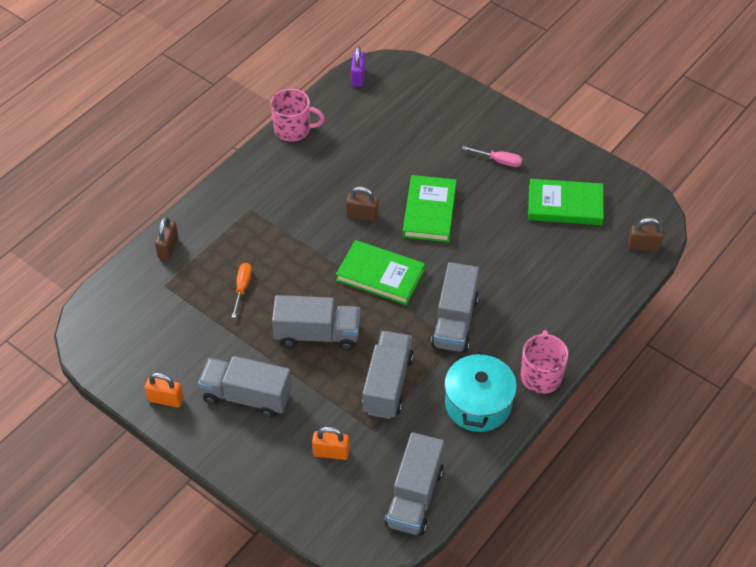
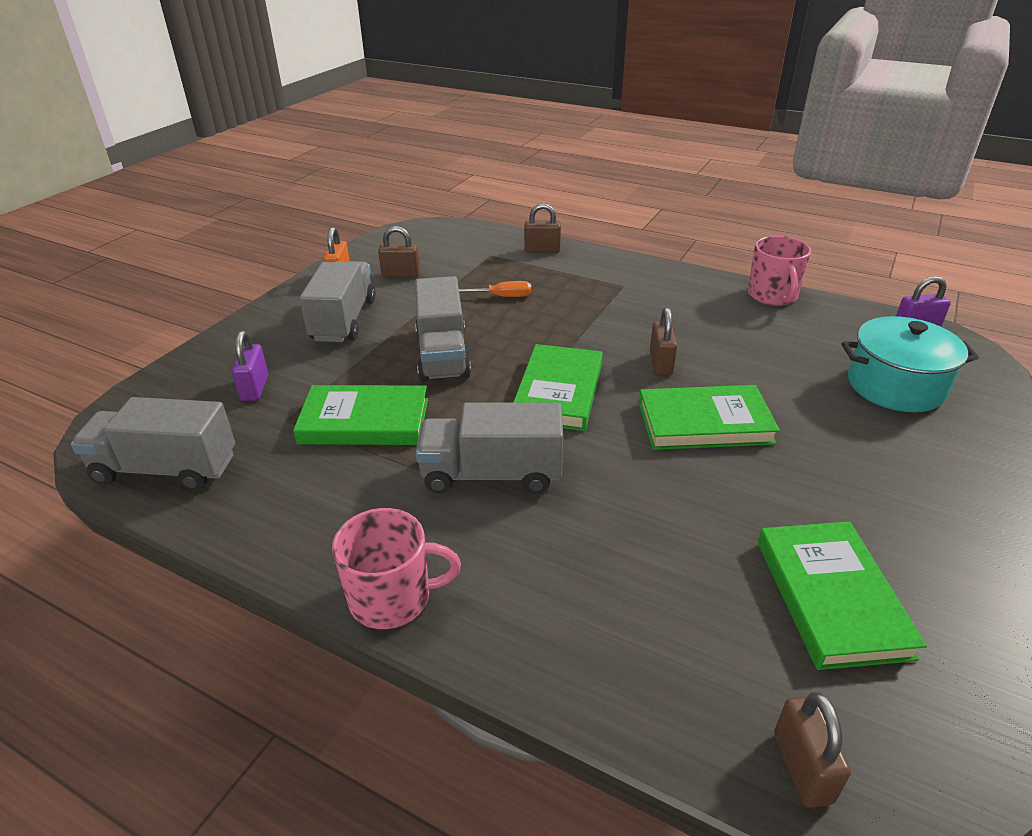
camera: 80 degrees right, 15 degrees down
orange padlock [312,427,350,460] -> purple padlock [232,331,268,401]
grey truck [362,331,414,419] -> green book [293,385,428,445]
turquoise pot [444,350,517,432] -> turquoise pot moved to [842,316,979,412]
pink screwdriver [462,146,522,167] -> none
none -> brown padlock [378,226,420,277]

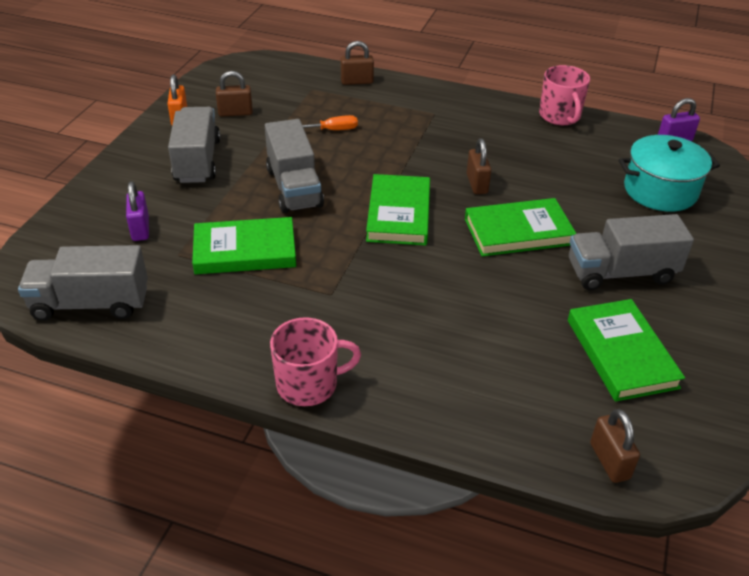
camera: 10 degrees left, 5 degrees up
grey truck [416,402,563,494] -> grey truck moved to [569,214,694,290]

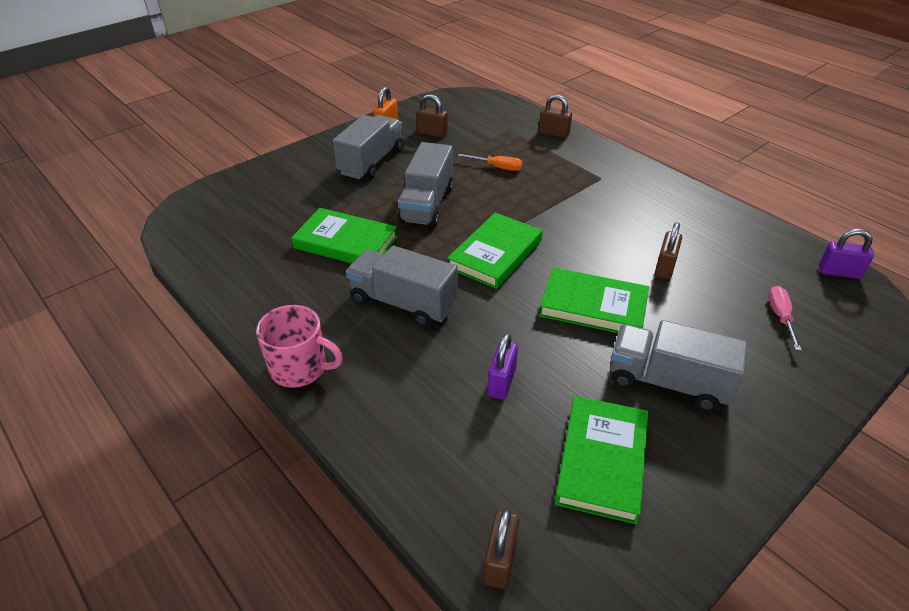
camera: 30 degrees right, 0 degrees up
grey truck [18,245,148,321] -> grey truck moved to [346,246,458,327]
purple padlock [126,181,149,241] -> purple padlock moved to [487,333,518,400]
brown padlock [467,138,491,194] -> brown padlock moved to [655,222,682,279]
pink mug [539,65,590,125] -> none
turquoise pot [619,135,720,212] -> pink screwdriver [768,286,802,351]

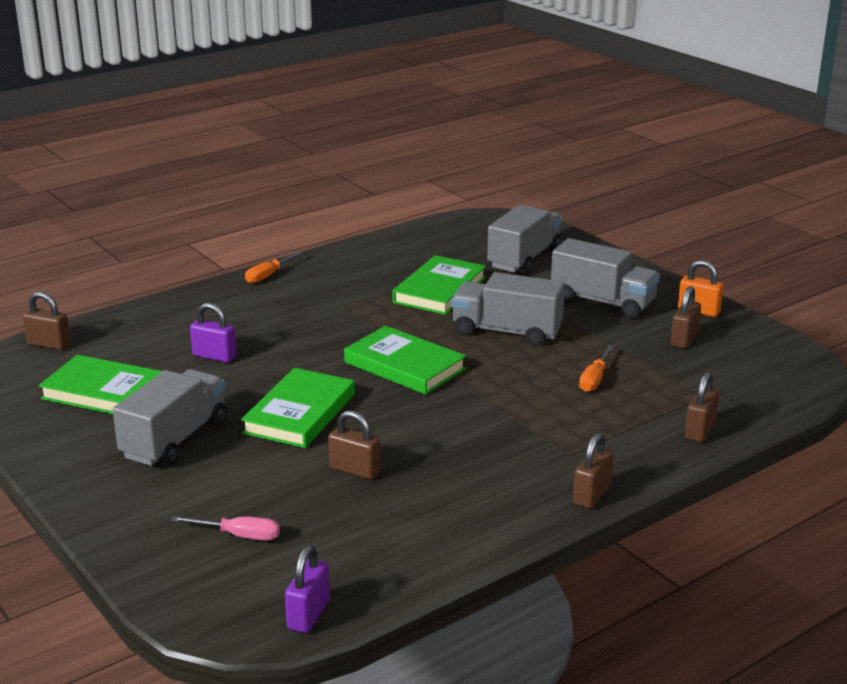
camera: 95 degrees right, 15 degrees down
pink mug [256,305,343,388] -> orange screwdriver [245,251,303,284]
grey truck [346,246,458,327] -> grey truck moved to [487,205,562,274]
none -> brown padlock [573,433,613,509]

